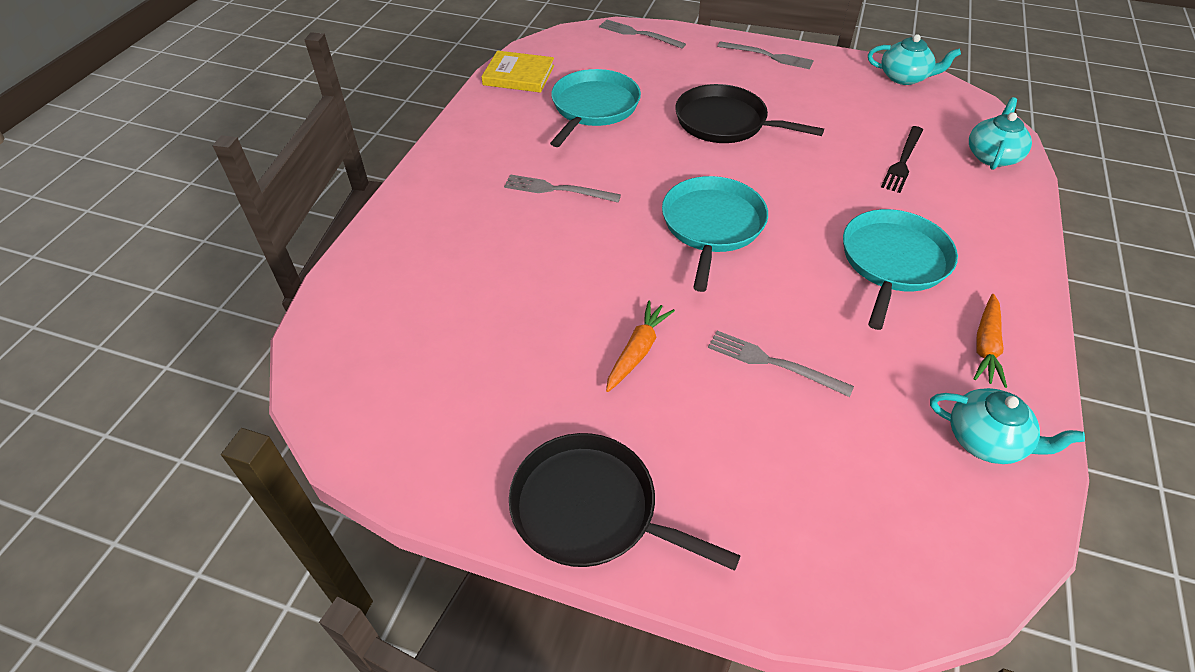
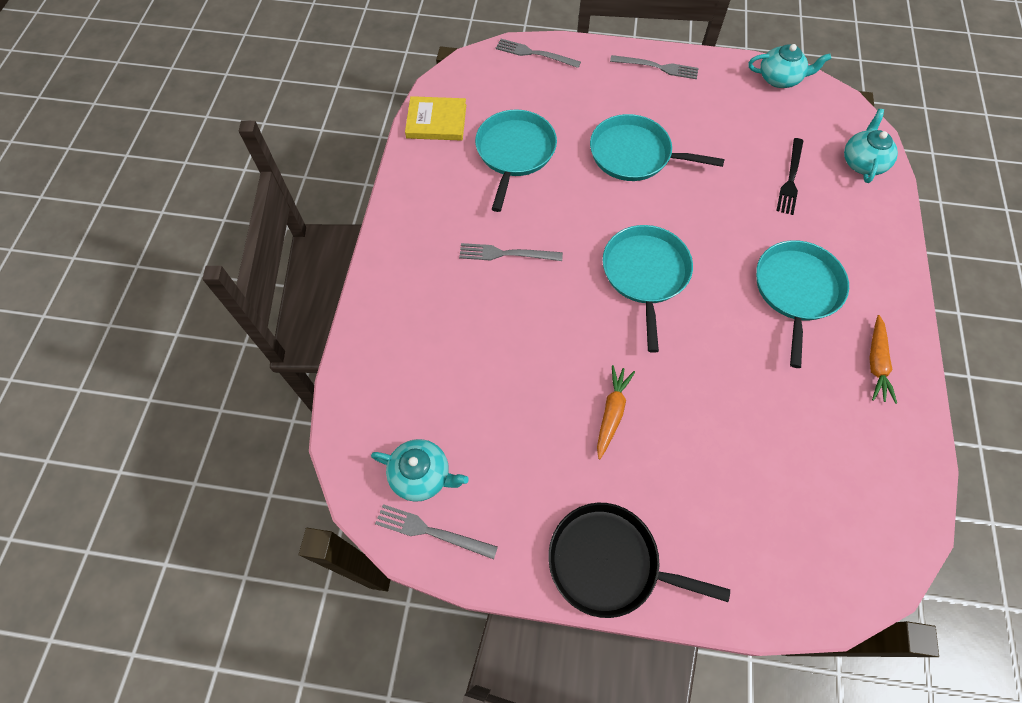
camera: 10 degrees left, 15 degrees up
black pan [675,84,824,143] -> turquoise pan [590,114,725,181]
grey fork [708,331,854,397] -> grey fork moved to [375,504,498,559]
turquoise teapot [930,388,1085,464] -> turquoise teapot moved to [371,439,469,502]

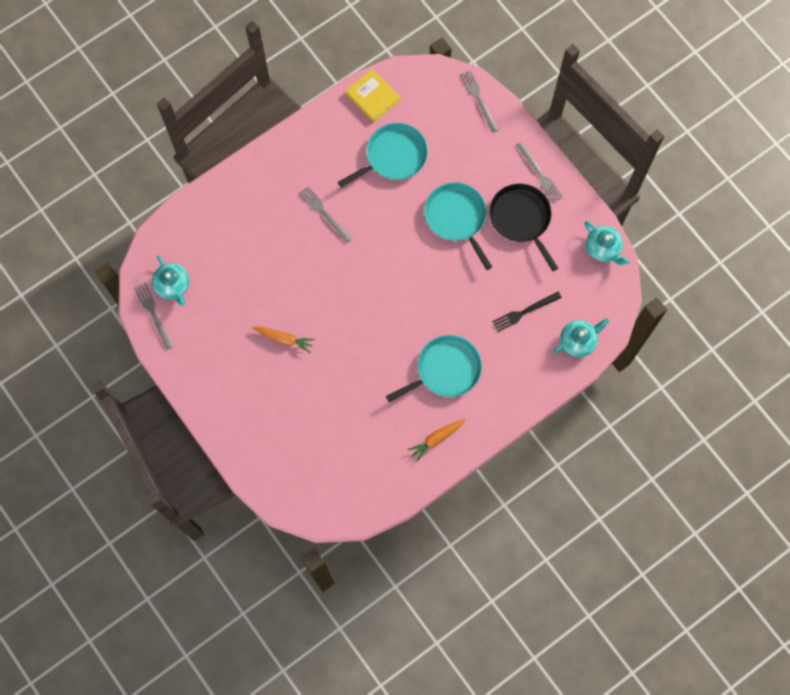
camera: 45 degrees right, 10 degrees up
black pan [548,503,730,618] -> black pan moved to [489,183,558,271]
orange carrot [597,365,635,459] -> orange carrot turned 45 degrees clockwise [252,327,315,353]
turquoise pan [602,225,693,353] -> none

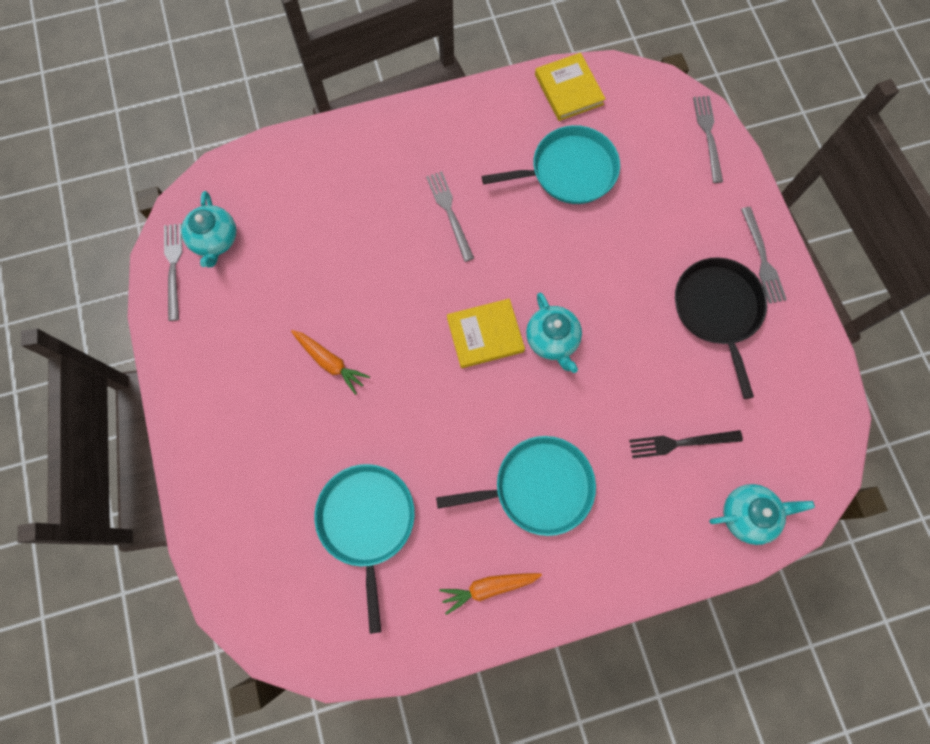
camera: 20 degrees right, 0 degrees up
turquoise pan [424,182,492,270] -> turquoise pan moved to [314,464,415,634]
turquoise teapot [585,221,629,265] -> turquoise teapot moved to [526,293,582,373]
none -> yellow book [447,299,525,368]

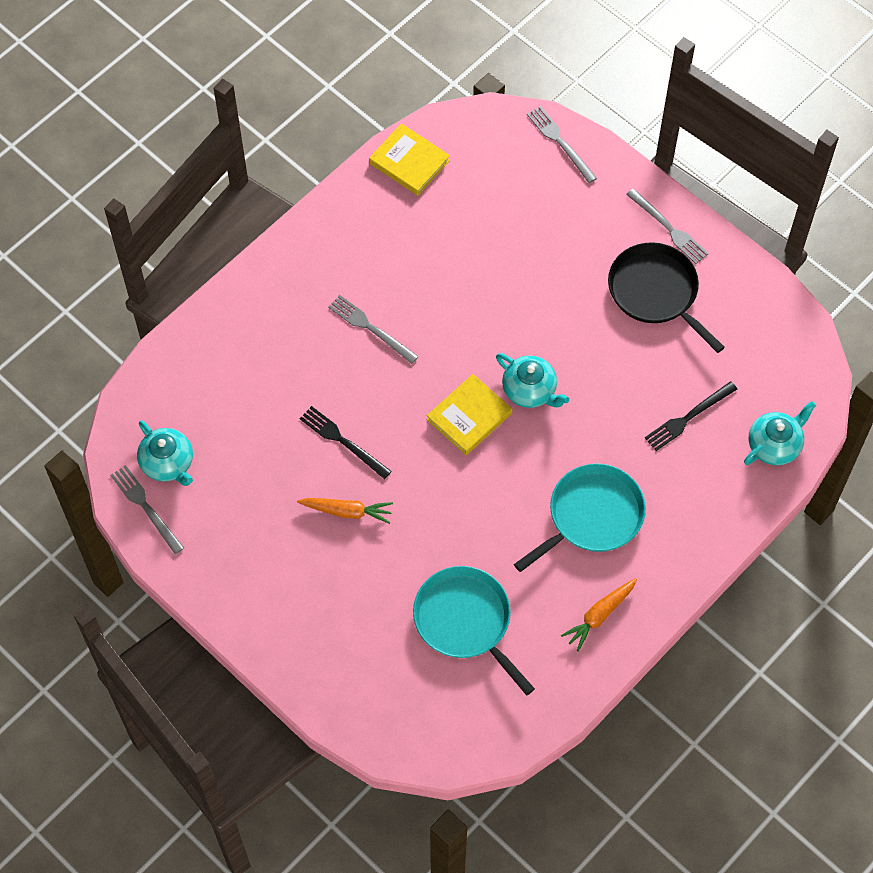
camera: 30 degrees left, 10 degrees down
turquoise pan [482,125,620,204] -> none
none -> black fork [300,406,392,479]

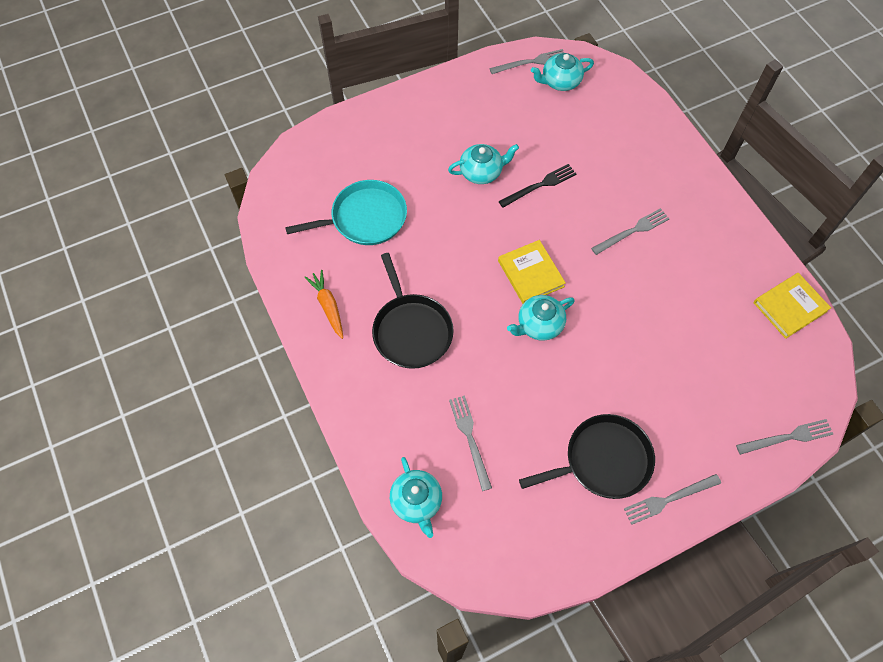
camera: 110 degrees right, 0 degrees up
orange carrot [297,498,393,524] -> turquoise teapot [448,144,519,184]
turquoise pan [514,464,646,572] -> black pan [372,253,454,369]
black fork [645,381,737,451] -> grey fork [449,395,492,491]

